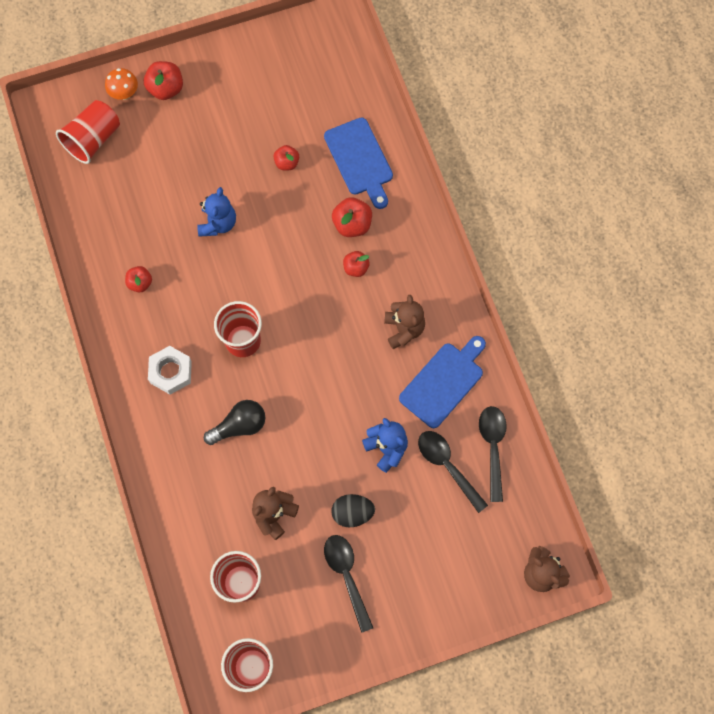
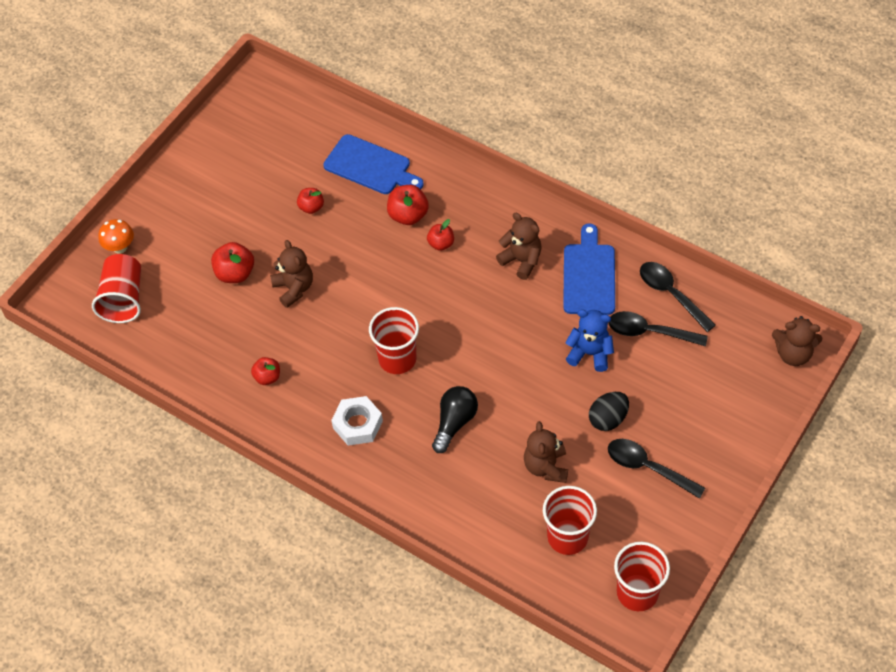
camera: 35 degrees left, 15 degrees down
red apple [144,61,183,100] -> red apple moved to [211,242,254,283]
blue teddy bear [197,187,236,237] -> brown teddy bear [270,240,313,308]

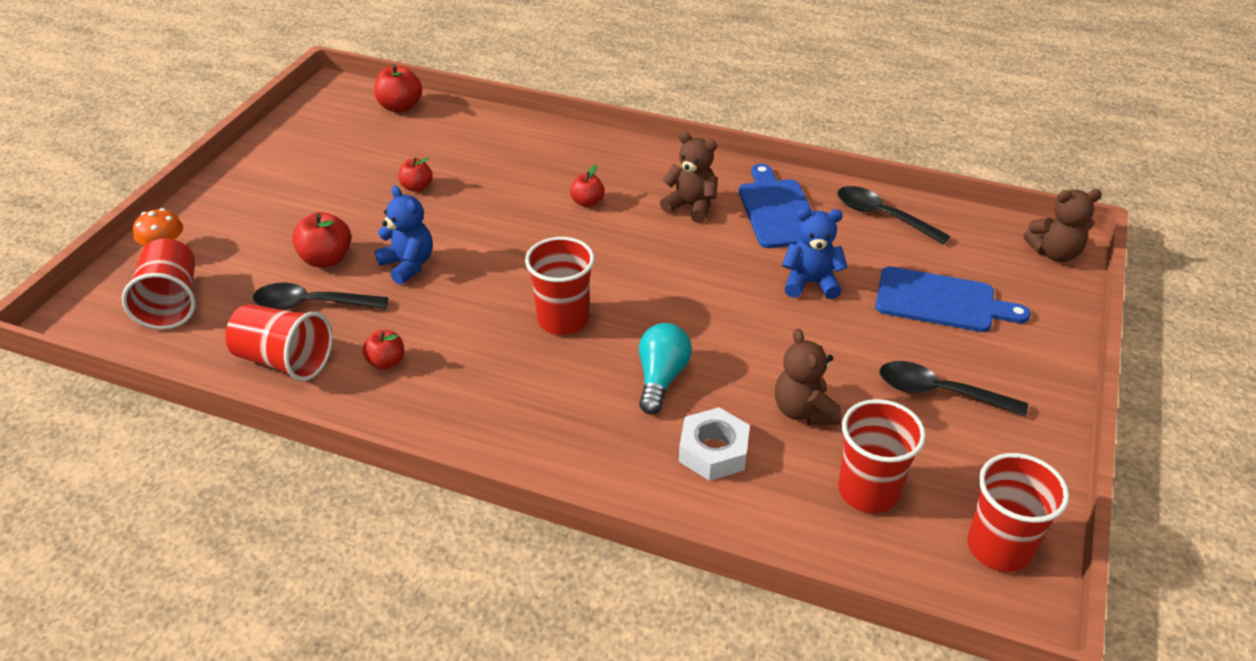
camera: 15 degrees left, 15 degrees down
brown teddy bear [270,240,313,308] -> blue teddy bear [375,186,433,285]
blue cutting board [323,134,424,194] -> blue cutting board moved to [875,266,1031,332]
white nut [331,396,383,446] -> white nut moved to [679,407,750,481]
red apple [387,185,429,225] -> red apple moved to [374,64,422,113]
black light bulb [432,386,478,453] -> turquoise light bulb [639,323,692,414]
black egg [589,392,629,431] -> none
black spoon [608,311,708,347] -> black spoon moved to [253,283,389,309]
none -> red cup [225,304,332,381]

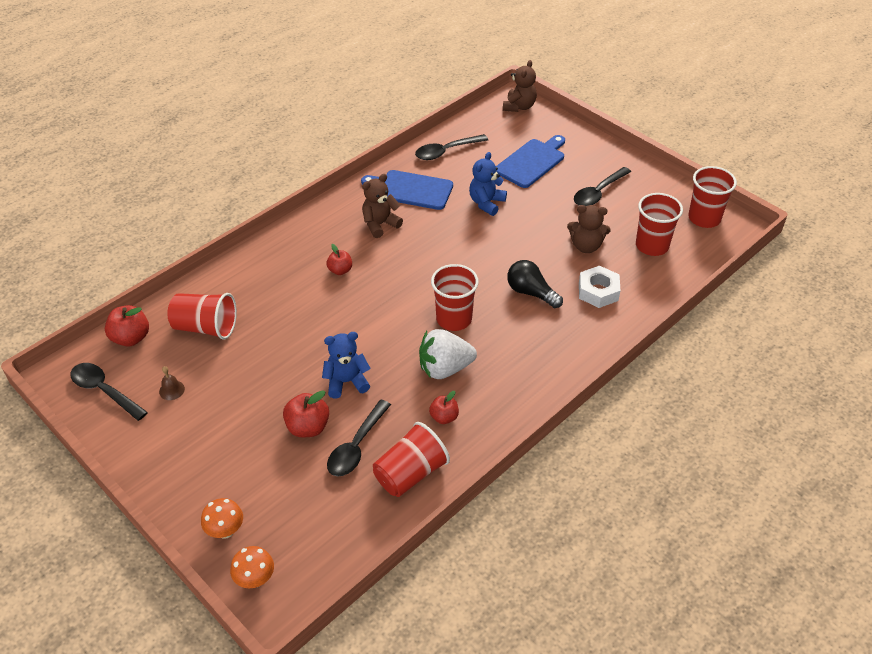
camera: 65 degrees left, 5 degrees up
red cup [122,238,195,329] -> red cup moved to [167,293,237,340]
red apple [398,158,433,192] -> none
turquoise light bulb [639,323,692,414] -> black light bulb [507,260,563,308]
none -> black spoon [70,363,148,421]
none -> brown bell [159,366,185,400]
none -> orange mushroom [230,546,274,588]
none -> white strawberry [419,329,477,379]

